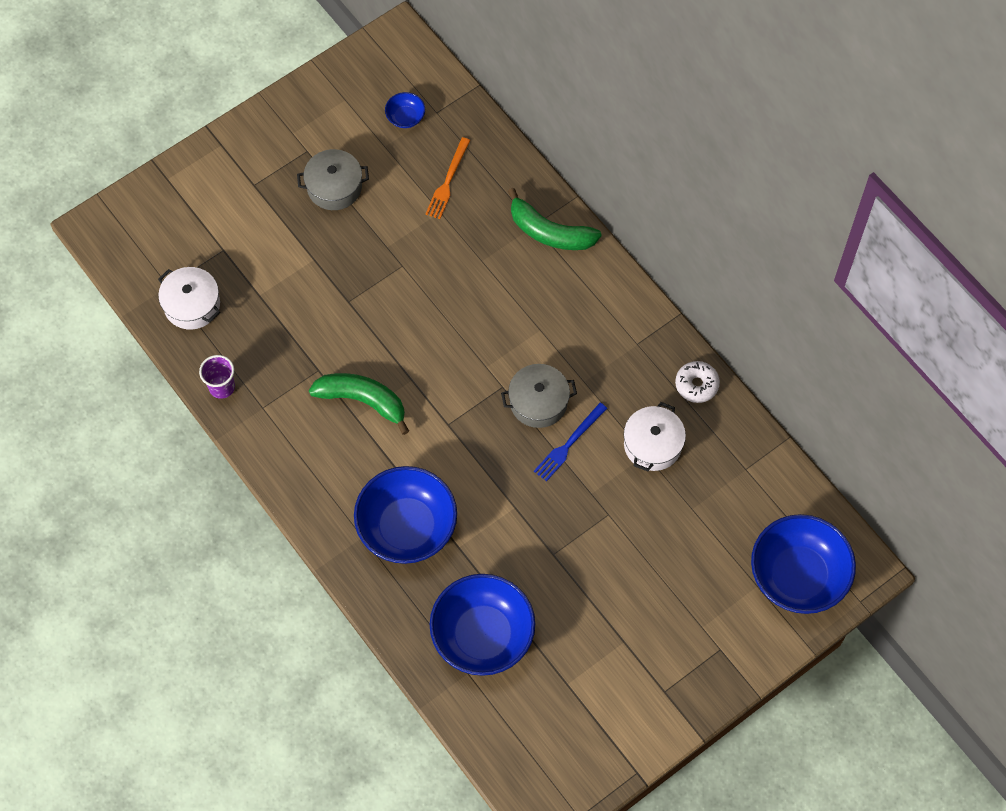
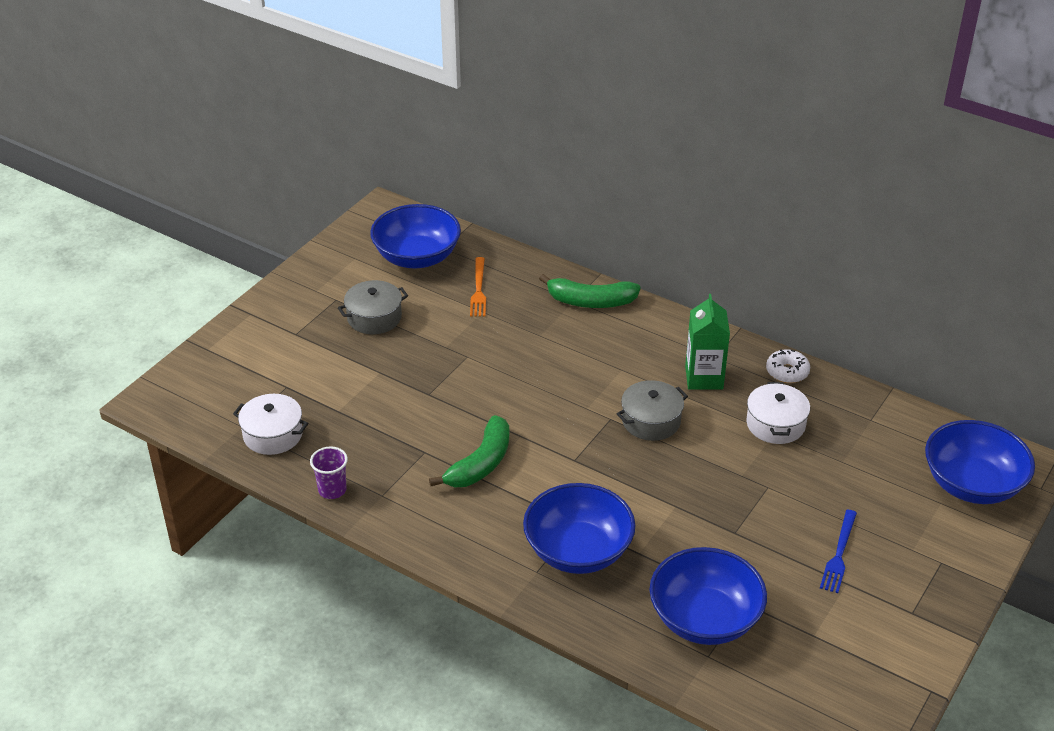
camera: 20 degrees left, 25 degrees down
green banana [309,373,409,435] -> green banana turned 120 degrees clockwise [429,415,509,487]
blue bowl [385,92,425,128] -> blue bowl [370,204,461,269], size x2.31
blue fork [534,403,608,482] -> blue fork moved to [820,510,857,593]
none -> green carton [685,294,730,389]

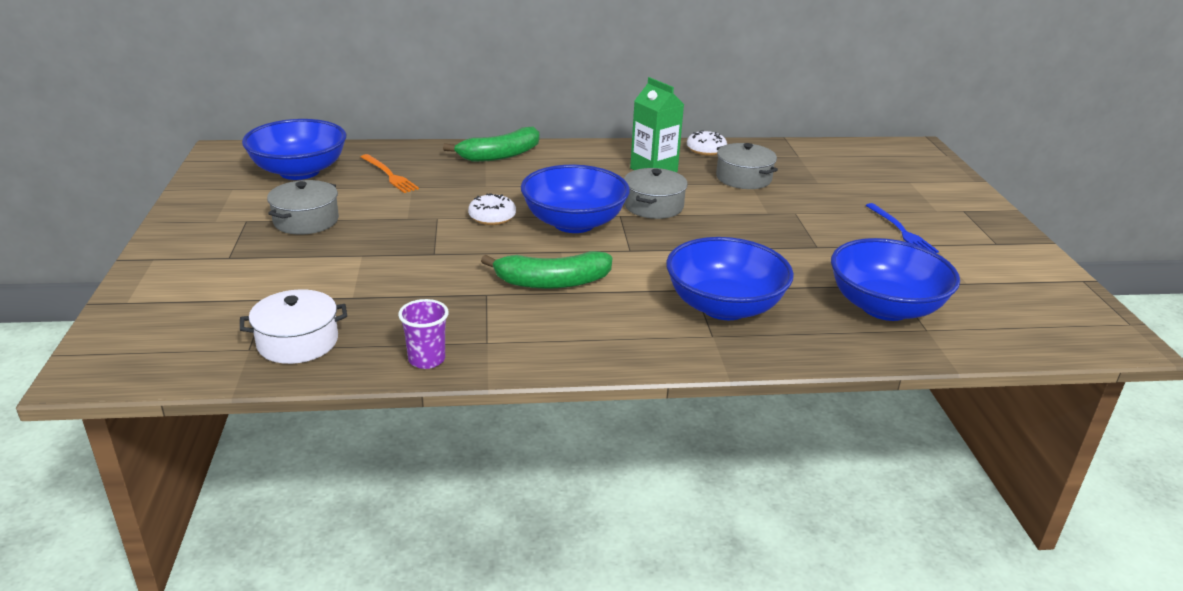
camera: 40 degrees left, 10 degrees down
green banana [429,415,509,487] -> green banana turned 90 degrees clockwise [481,251,612,289]
white pot [746,382,810,444] -> grey pot [716,143,778,189]
blue bowl [925,420,1035,504] -> blue bowl moved to [521,165,630,233]
none -> white donut [468,193,516,225]

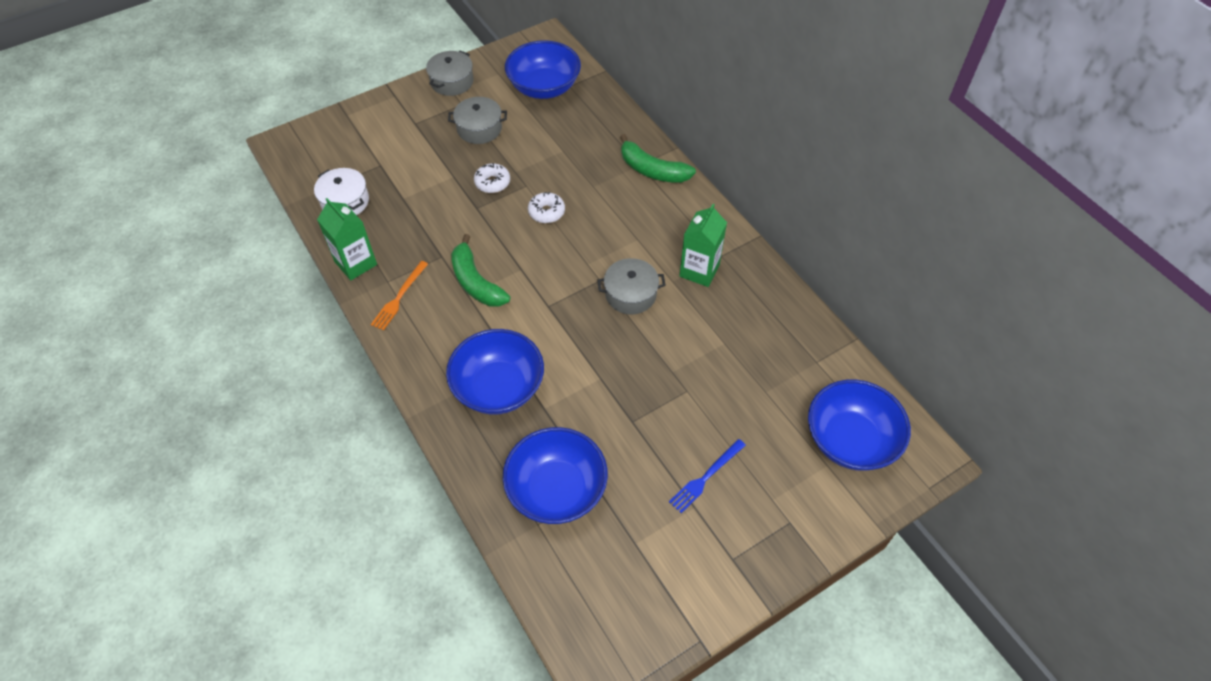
camera: 65 degrees right, 25 degrees up
orange fork [361,154,419,193] -> orange fork moved to [371,261,428,331]
purple cup [398,299,449,369] -> green carton [317,198,377,280]
blue bowl [521,165,630,233] -> blue bowl moved to [808,379,911,471]
white donut [687,130,727,156] -> white donut moved to [474,163,510,193]
grey pot [716,143,778,189] -> grey pot moved to [426,51,474,96]

